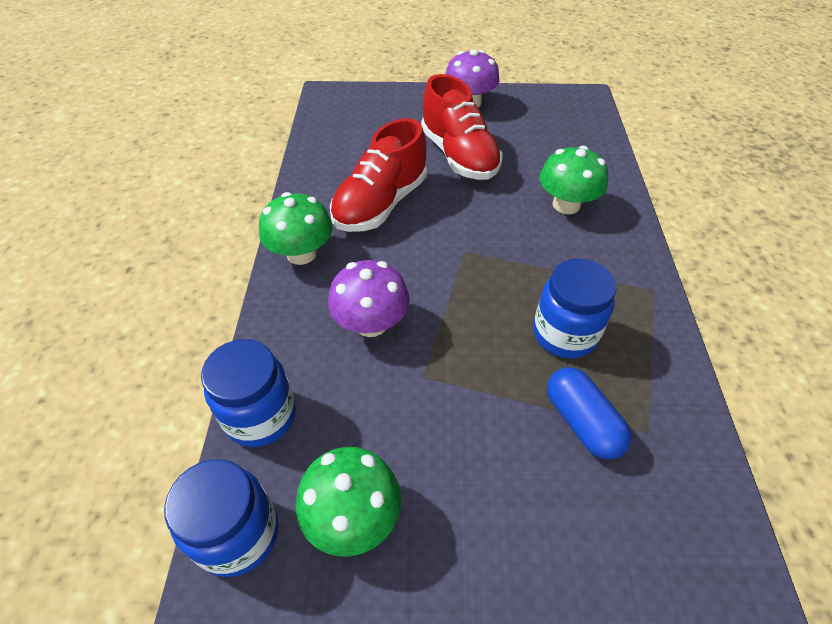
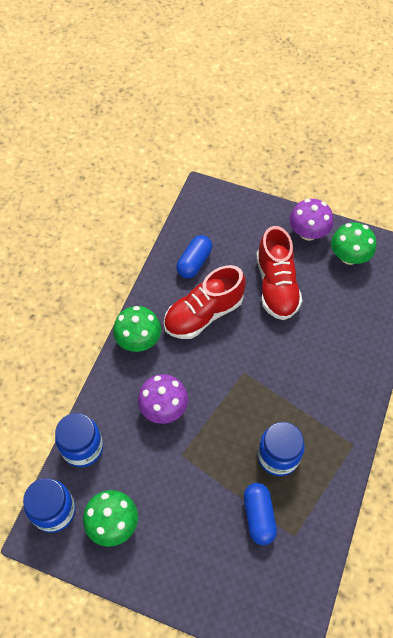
camera: 20 degrees right, 10 degrees up
green mushroom [540,146,608,214] -> green mushroom moved to [331,223,376,265]
none -> blue capsule [176,235,212,278]

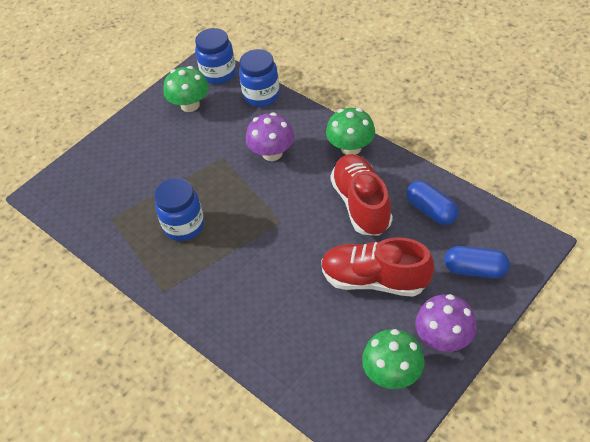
camera: 115 degrees right, 10 degrees down
blue capsule [244,483,277,545] -> blue capsule moved to [445,246,510,279]

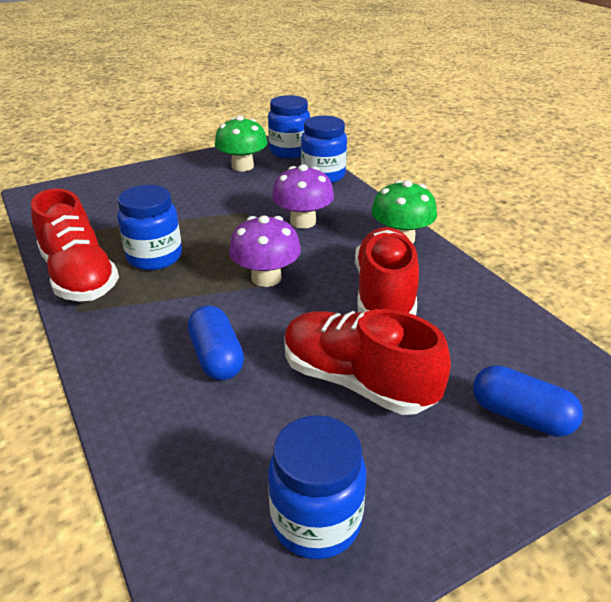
camera: 15 degrees right, 15 degrees down
green mushroom [362,329,425,389] -> blue jar [268,415,366,559]
blue capsule [406,181,459,225] -> blue capsule moved to [188,305,244,380]
purple mushroom [415,294,477,352] -> purple mushroom moved to [229,215,301,287]
none -> red shoe [31,188,119,302]

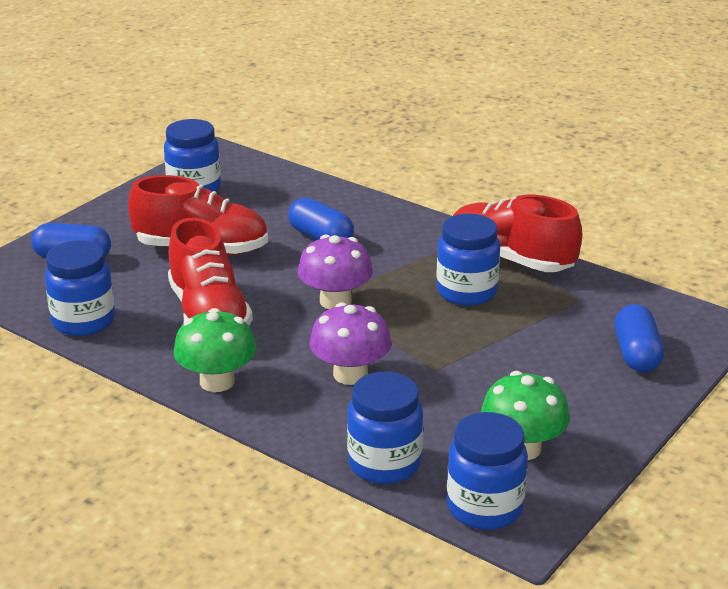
camera: 155 degrees right, 5 degrees down
none -> blue jar [45,240,115,336]
none -> blue capsule [615,304,664,372]

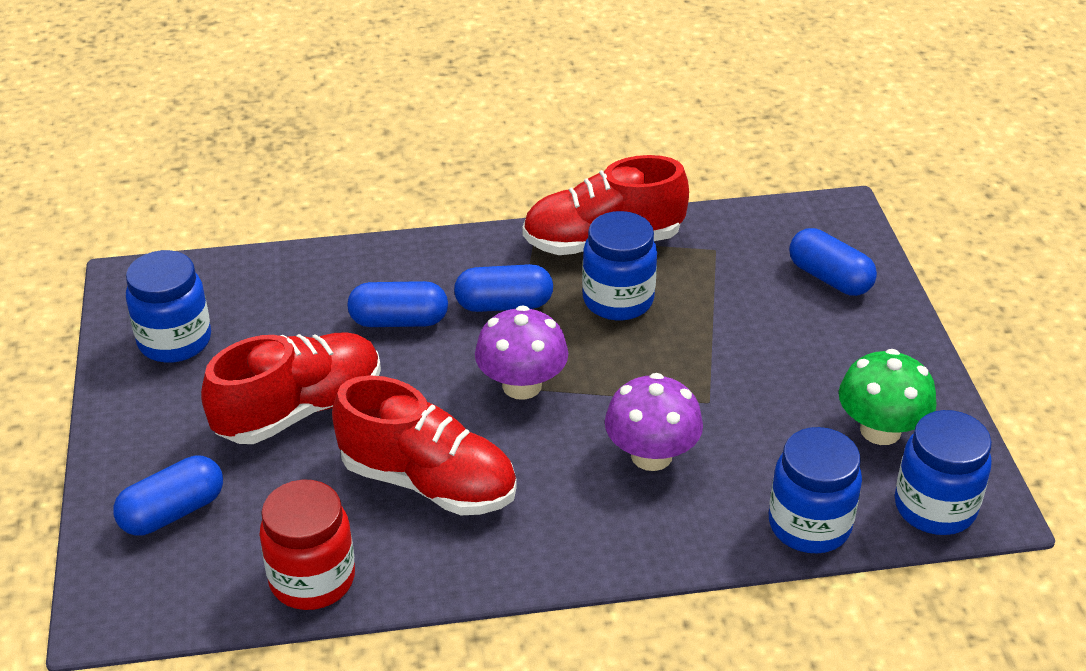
camera: 45 degrees left, 10 degrees up
blue jar [45,240,115,336] -> red jar [259,480,355,610]
green mushroom [174,308,256,392] -> none
none -> blue capsule [454,264,553,312]

